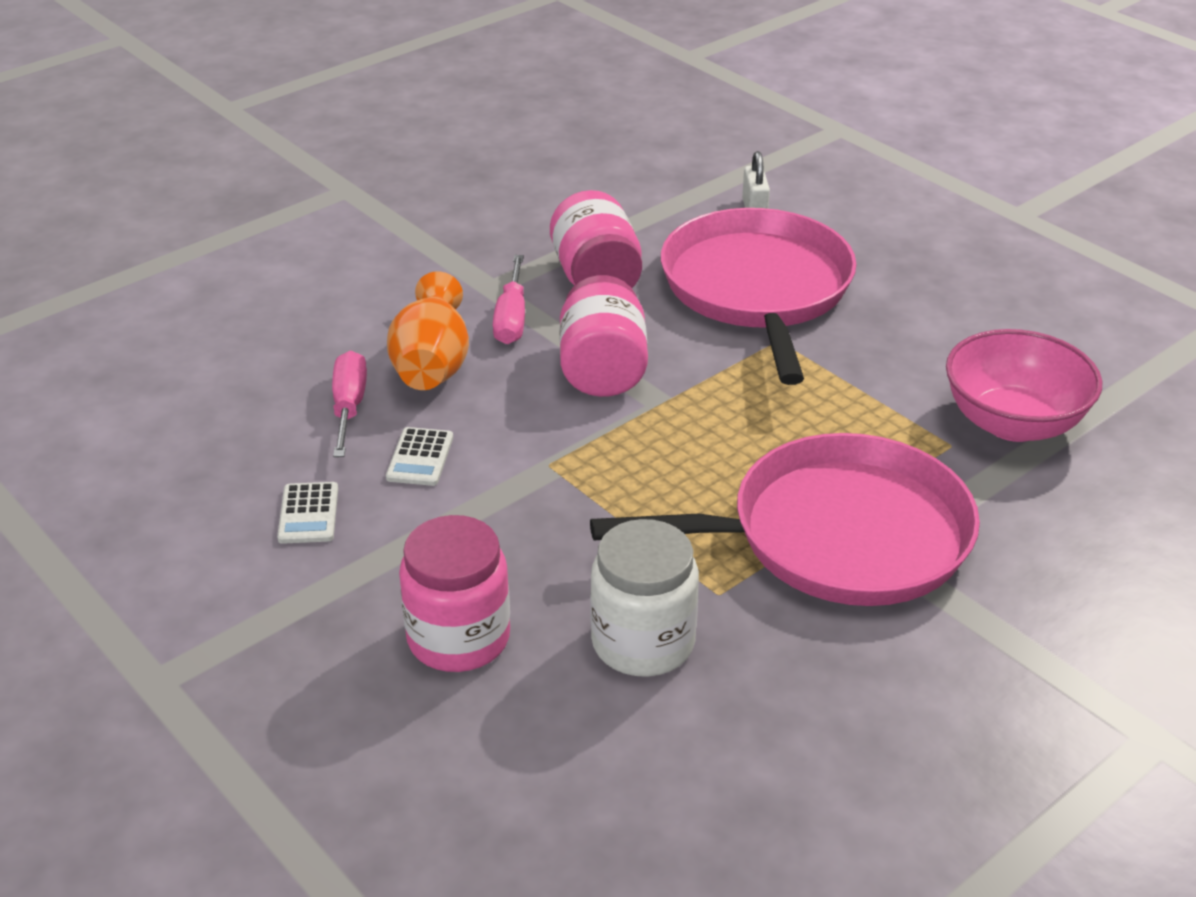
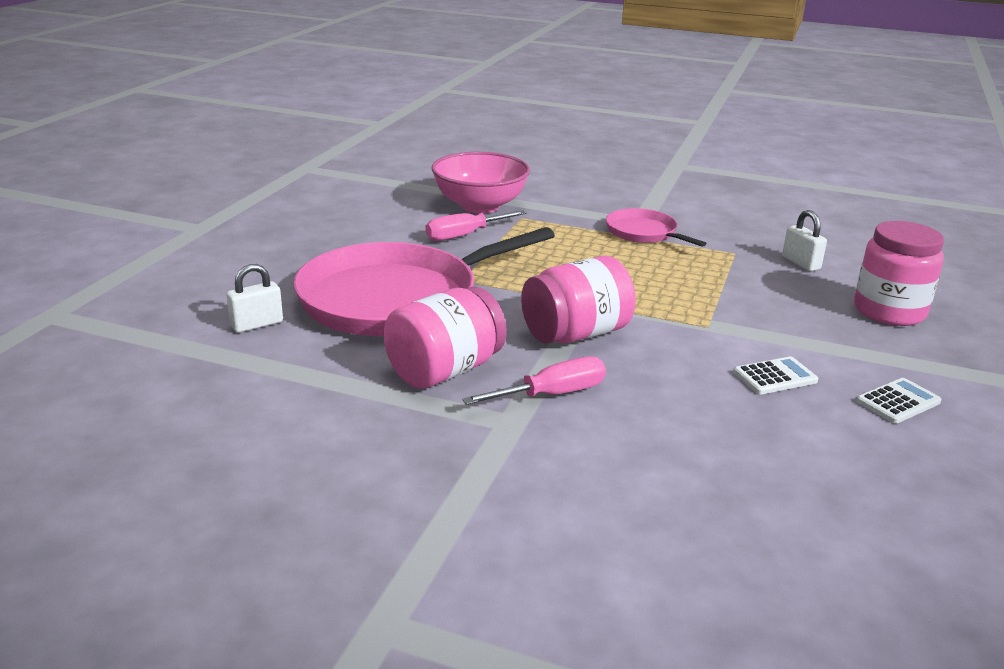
camera: 120 degrees left, 10 degrees down
pink screwdriver [332,351,367,457] -> pink screwdriver moved to [425,210,526,241]
orange vase [387,272,469,390] -> none
pink pan [590,433,980,606] -> pink pan [606,208,706,247], size x0.48
white jar [590,519,699,677] -> white padlock [782,210,827,271]

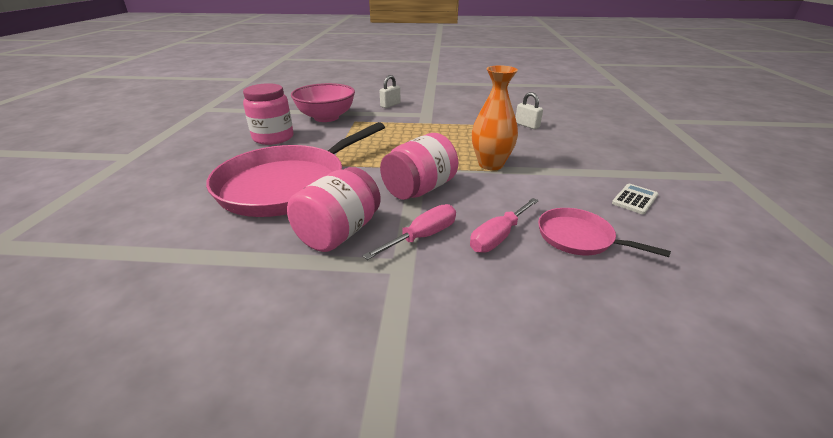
camera: 15 degrees left, 5 degrees up
white padlock [227,264,283,333] -> white padlock moved to [380,75,401,108]
pink screwdriver [425,210,526,241] -> pink screwdriver moved to [470,198,539,253]
pink pan [606,208,706,247] -> pink pan moved to [538,208,671,257]
white calculator [734,356,818,395] -> none
pink jar [854,221,944,326] -> pink jar moved to [243,83,294,145]
none -> orange vase [472,65,518,170]

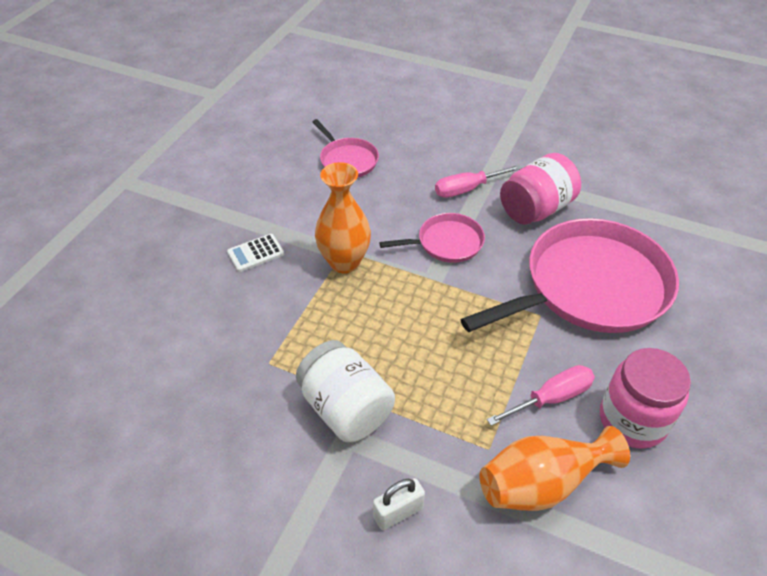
camera: 160 degrees left, 15 degrees up
pink bowl [291,83,355,122] -> orange vase [480,426,630,511]
pink jar [380,133,458,200] -> pink pan [379,213,485,263]
pink screwdriver [470,198,539,253] -> pink screwdriver moved to [487,365,595,426]
white padlock [516,92,543,129] -> none
white calculator [612,184,658,214] -> white calculator moved to [227,234,284,272]
none -> white jar [296,340,395,442]

